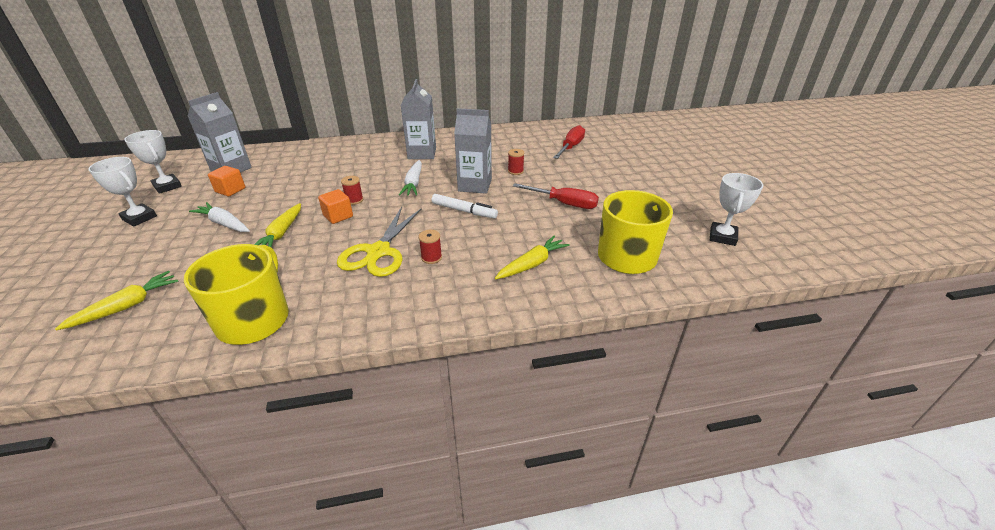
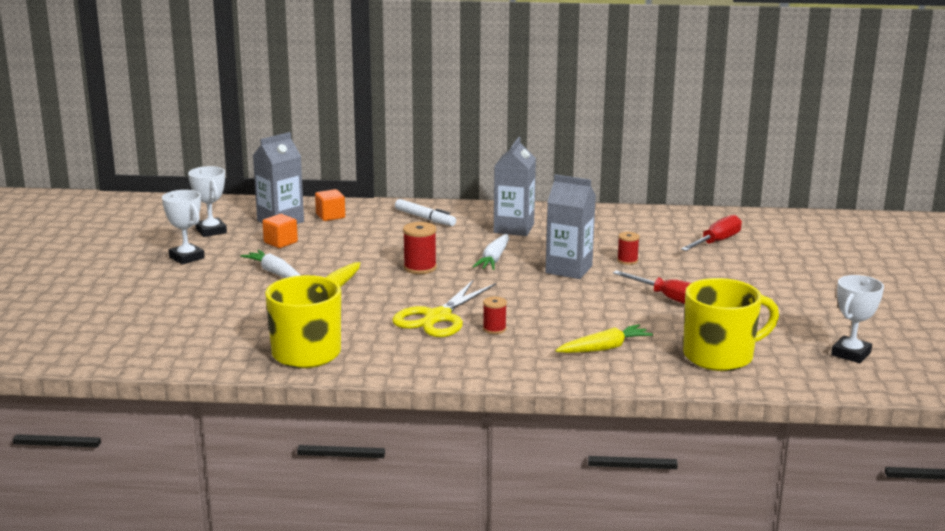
camera: 15 degrees right, 15 degrees down
yellow carrot [55,271,179,331] -> none
orange cube [318,189,353,224] -> orange cube moved to [315,189,345,221]
red spool [341,176,363,205] -> red spool [403,222,437,274], size x1.56
white marker [432,194,498,219] -> white marker moved to [395,199,456,226]

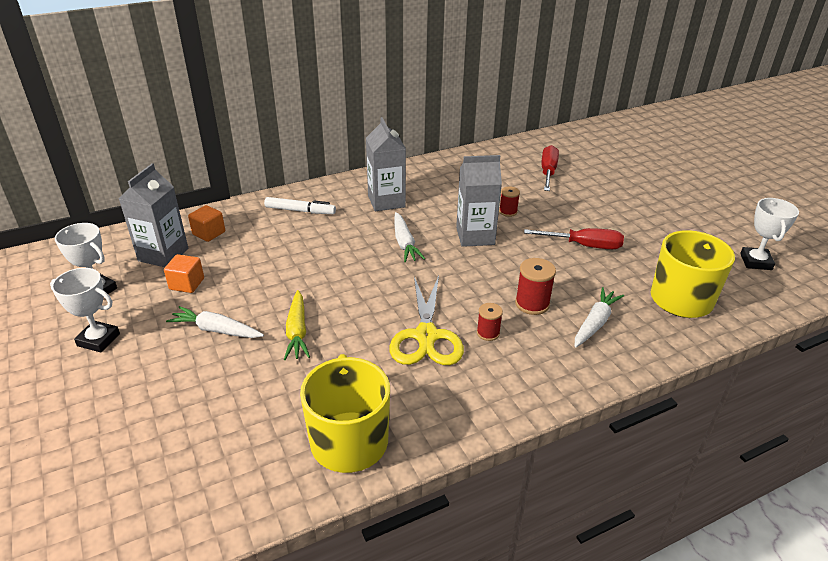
camera: 30 degrees left, 15 degrees up
red spool [403,222,437,274] -> red spool moved to [515,258,556,315]
yellow carrot [555,324,653,353] -> white carrot [575,287,624,347]

